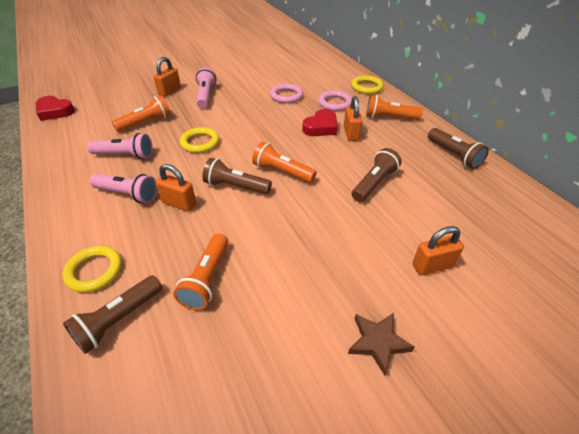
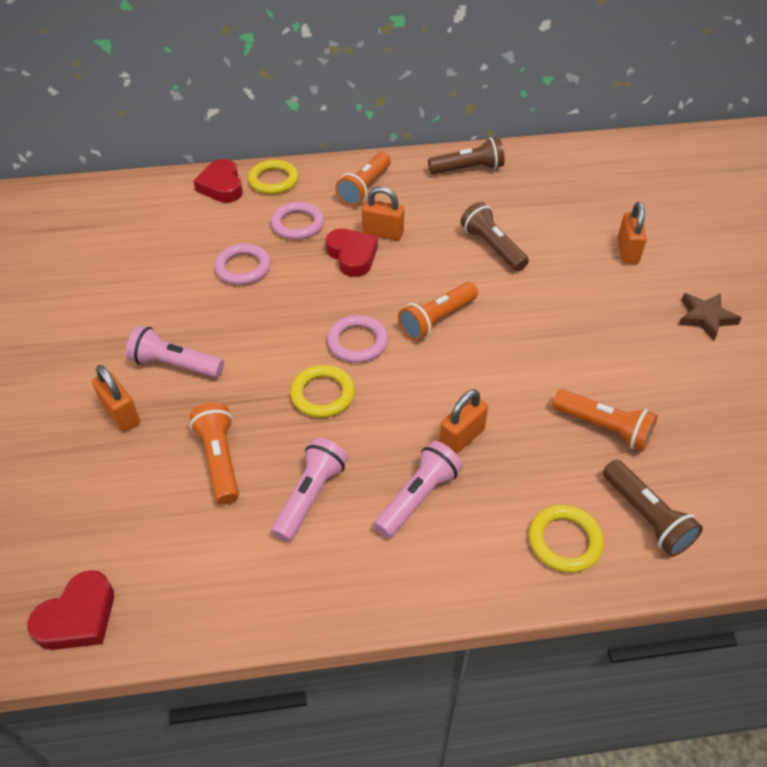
camera: 70 degrees left, 5 degrees up
brown flashlight [202,158,272,194] -> none
none -> red heart [193,159,243,203]
none -> pink ring [327,315,388,363]

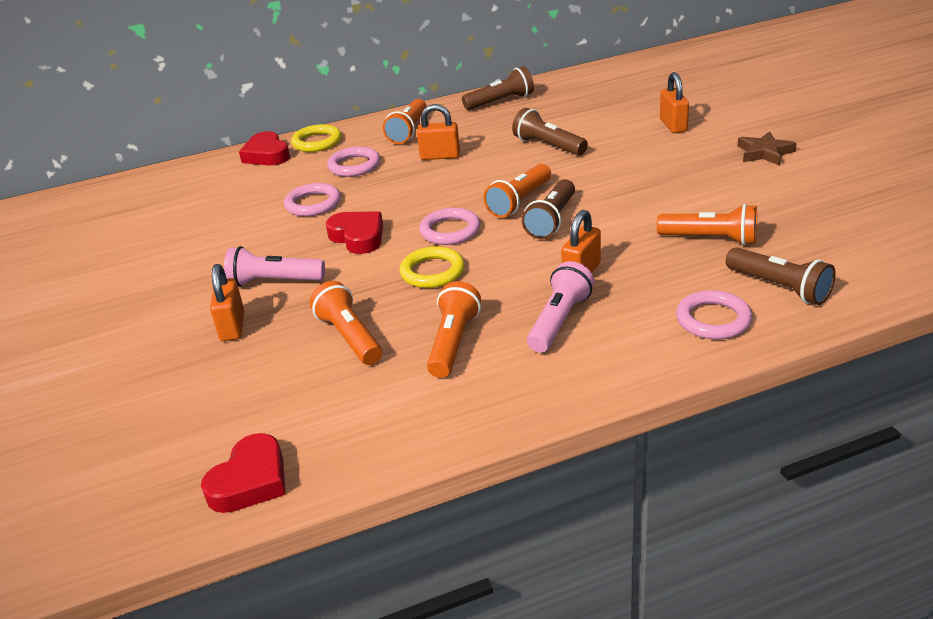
camera: 10 degrees left, 15 degrees down
orange padlock [92,365,140,432] -> orange padlock turned 45 degrees clockwise [210,264,244,341]
pink flashlight [271,438,348,542] -> orange flashlight [427,281,481,378]
red heart [326,228,378,277] -> red heart moved to [326,211,383,254]
yellow ring [529,505,604,573] -> pink ring [676,290,752,339]
none -> brown flashlight [522,179,575,239]

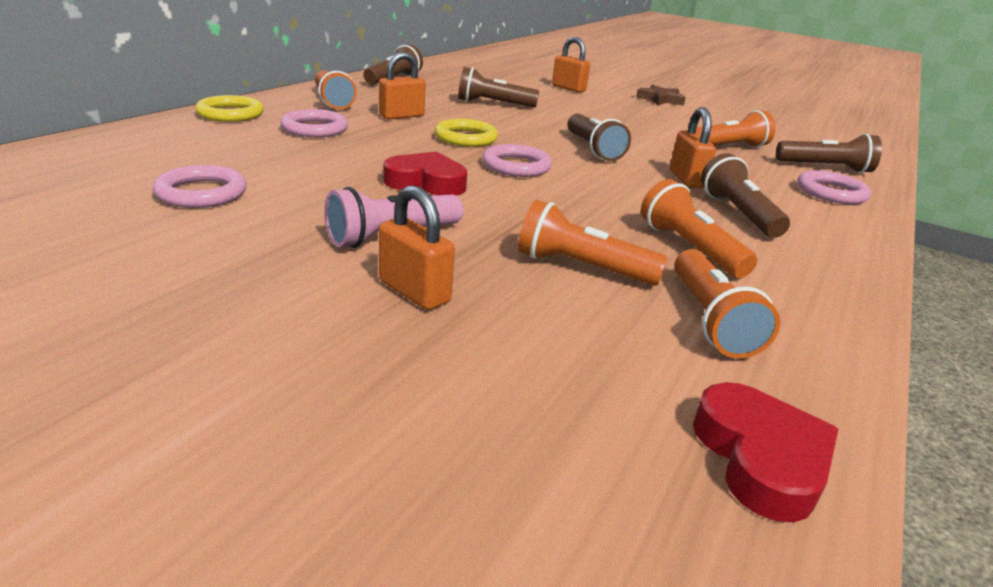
camera: 45 degrees left, 5 degrees down
red heart [239,131,290,165] -> none
pink ring [284,183,341,217] -> pink ring moved to [153,165,247,208]
yellow ring [400,246,465,288] -> yellow ring moved to [435,119,498,147]
orange flashlight [483,164,551,218] -> orange flashlight moved to [674,249,780,359]
pink flashlight [527,261,594,353] -> brown flashlight [701,153,790,238]

